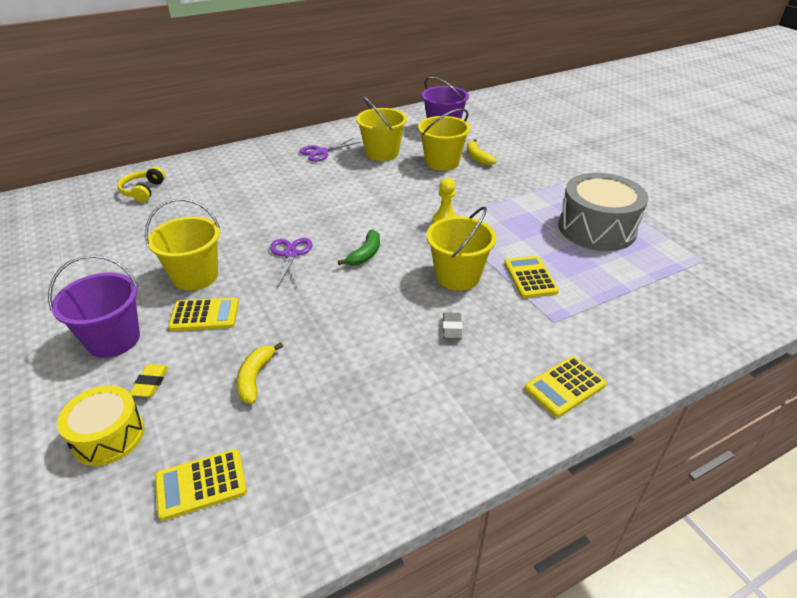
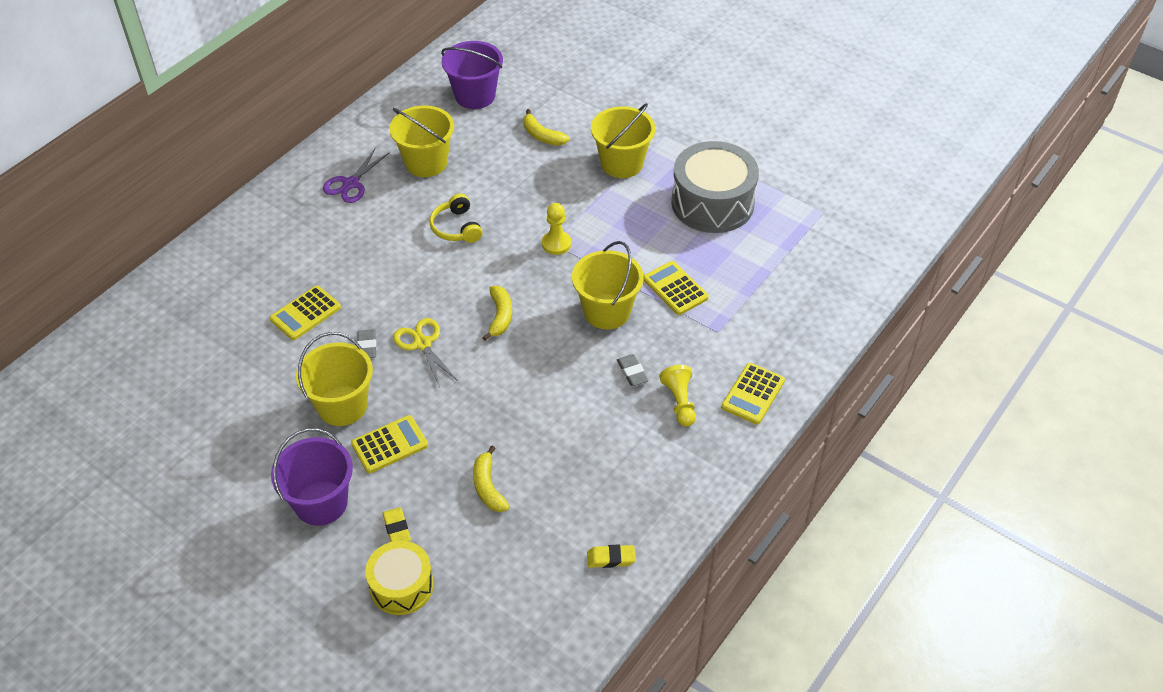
camera: 25 degrees left, 10 degrees up
yellow headphones [117,166,165,202] -> yellow headphones moved to [429,194,482,243]
yellow calculator [155,449,247,521] -> yellow calculator moved to [270,286,341,340]
purple scissors [270,238,312,288] -> yellow scissors [393,318,458,388]
green banana [338,230,380,265] -> yellow banana [482,286,512,341]
yellow bucket [418,109,470,171] -> yellow bucket moved to [591,103,655,178]
none -> grey eraser [357,329,377,358]
none -> yellow eraser [587,545,635,568]
none -> yellow pawn [659,365,696,427]

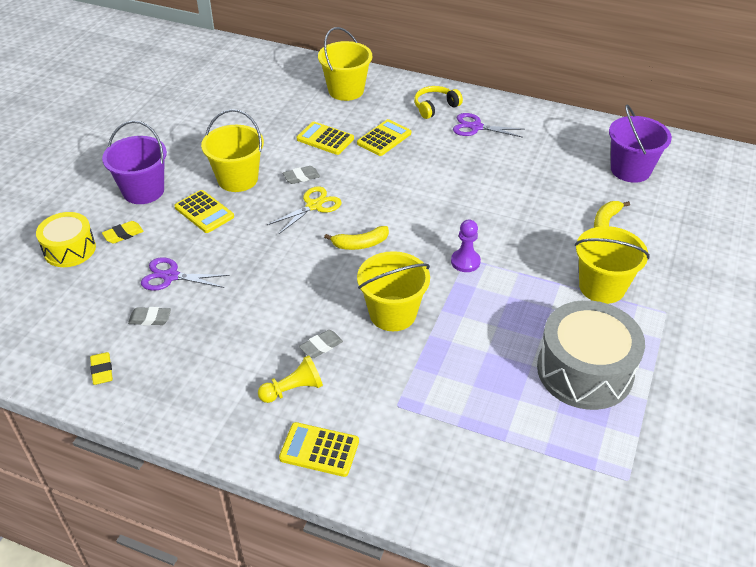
camera: 75 degrees right, 5 degrees down
yellow bucket [389,106,454,177] -> yellow bucket moved to [318,27,372,101]
yellow headphones [429,194,482,243] -> yellow headphones moved to [414,86,463,119]
yellow banana [473,446,510,512] -> purple scissors [141,257,230,291]
yellow pawn [542,203,571,255] -> purple pawn [451,220,481,272]
yellow calculator [643,261,709,315] -> yellow calculator moved to [357,119,411,156]
none -> grey eraser [128,307,171,326]

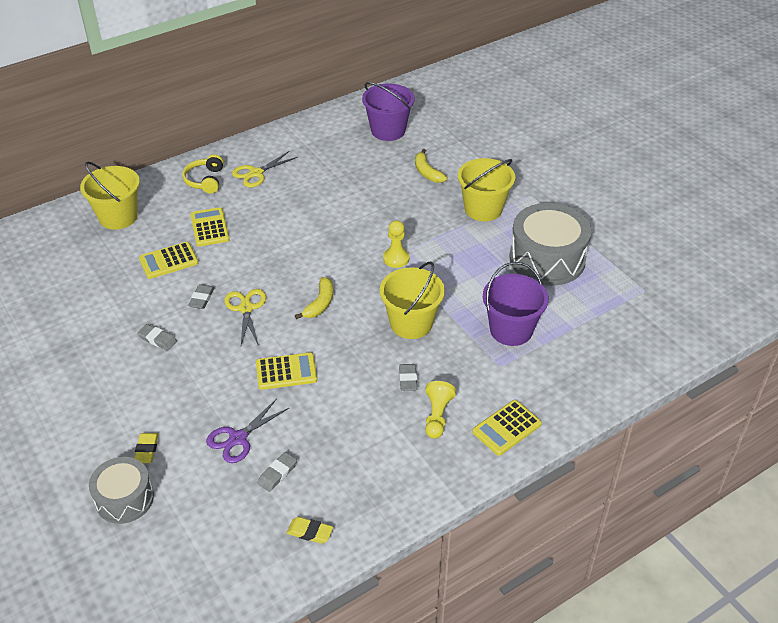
camera: 55 degrees left, 0 degrees up
yellow drum [36,212,96,267] -> grey drum [89,457,154,524]
purple bucket [102,121,167,204] -> purple bucket moved to [483,262,549,346]
yellow calculator [174,190,234,233] -> yellow calculator moved to [256,352,317,390]
yellow bucket [201,109,264,192] -> grey eraser [137,324,177,350]
purple pawn [451,220,481,272] -> yellow pawn [383,220,409,268]
purple scissors [453,113,525,138] -> yellow scissors [232,151,298,187]

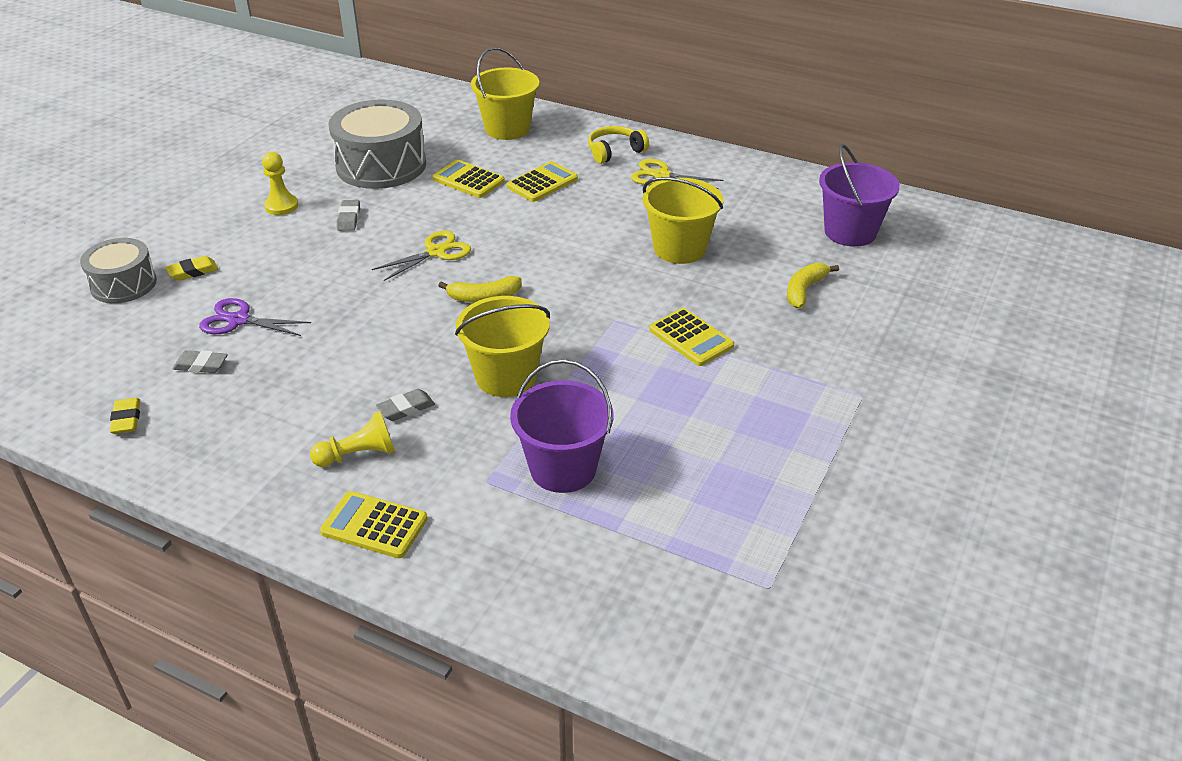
camera: 60 degrees right, 5 degrees down
grey eraser [188,284,214,309] -> none
yellow calculator [256,352,317,390] -> yellow calculator moved to [649,308,734,366]
yellow pawn [383,220,409,268] -> yellow pawn moved to [262,152,298,215]
yellow bucket [458,158,515,221] -> yellow bucket moved to [643,177,723,264]
grey drum [509,203,591,286] -> grey drum moved to [328,99,426,189]

